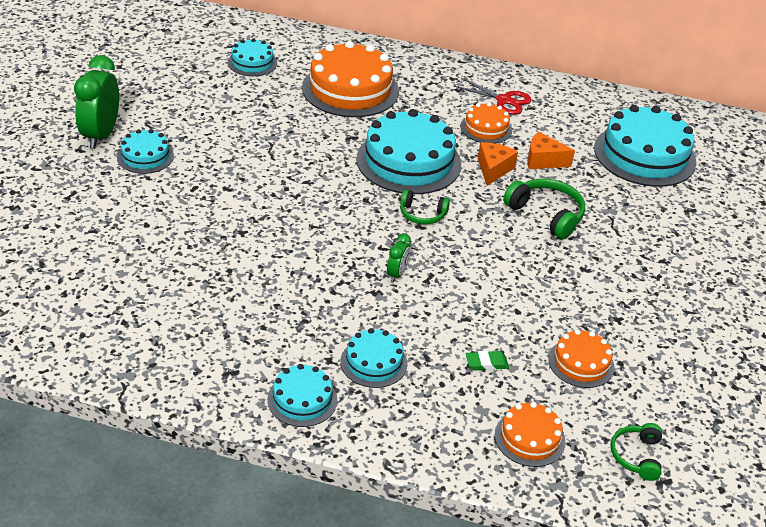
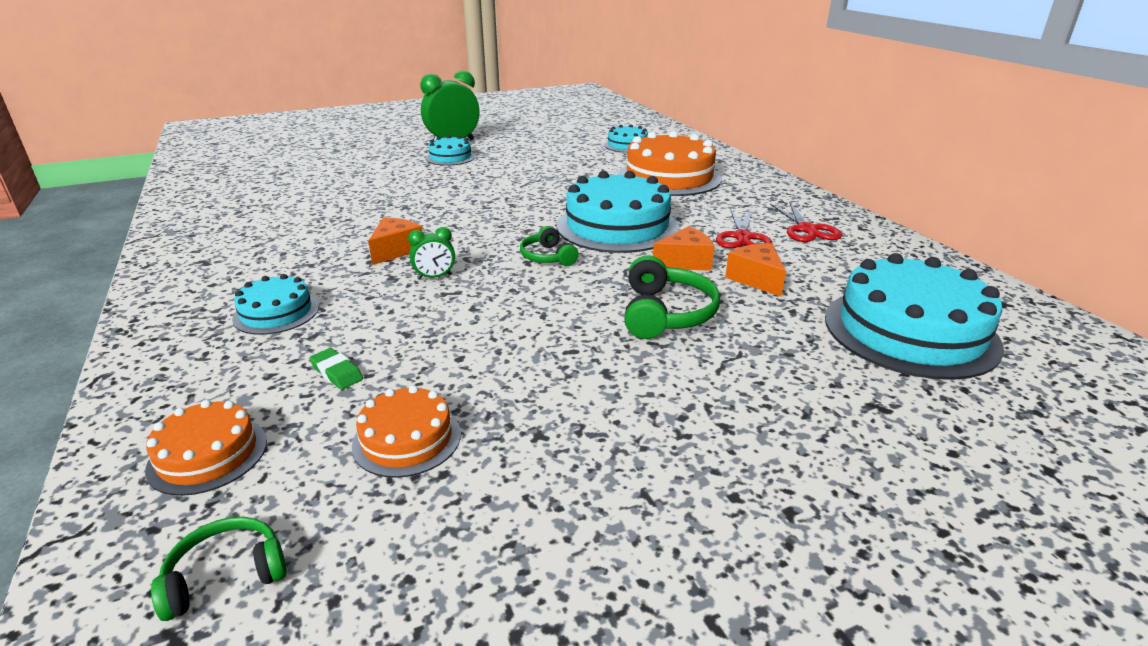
camera: 55 degrees right, 10 degrees down
turquoise cake [267,364,337,427] -> none
orange cake [460,103,512,143] -> red scissors [716,209,772,248]
none -> orange cheese [368,217,423,265]

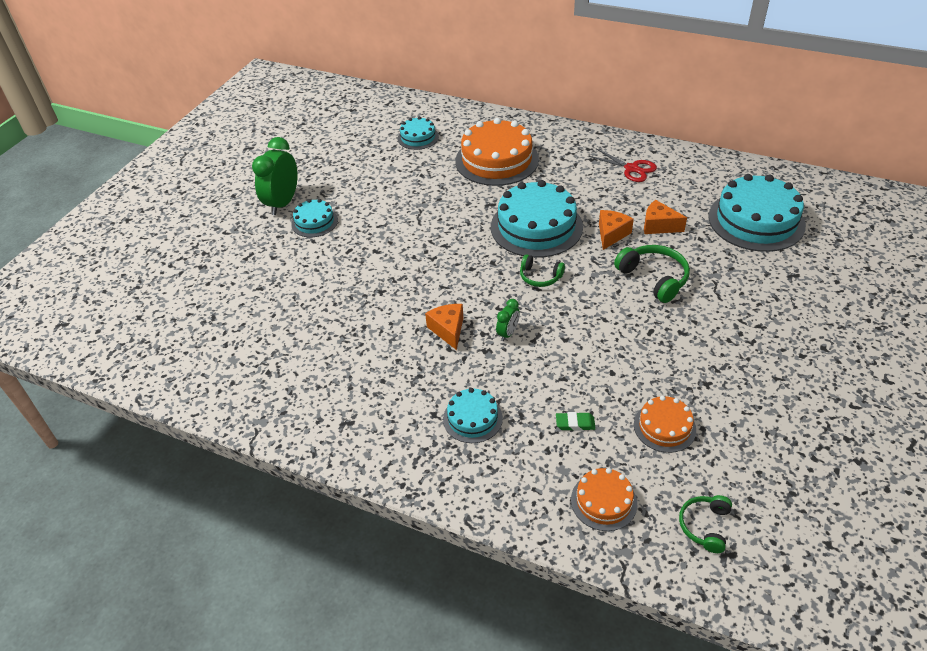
camera: 40 degrees left, 15 degrees up
red scissors [716,209,772,248] -> none

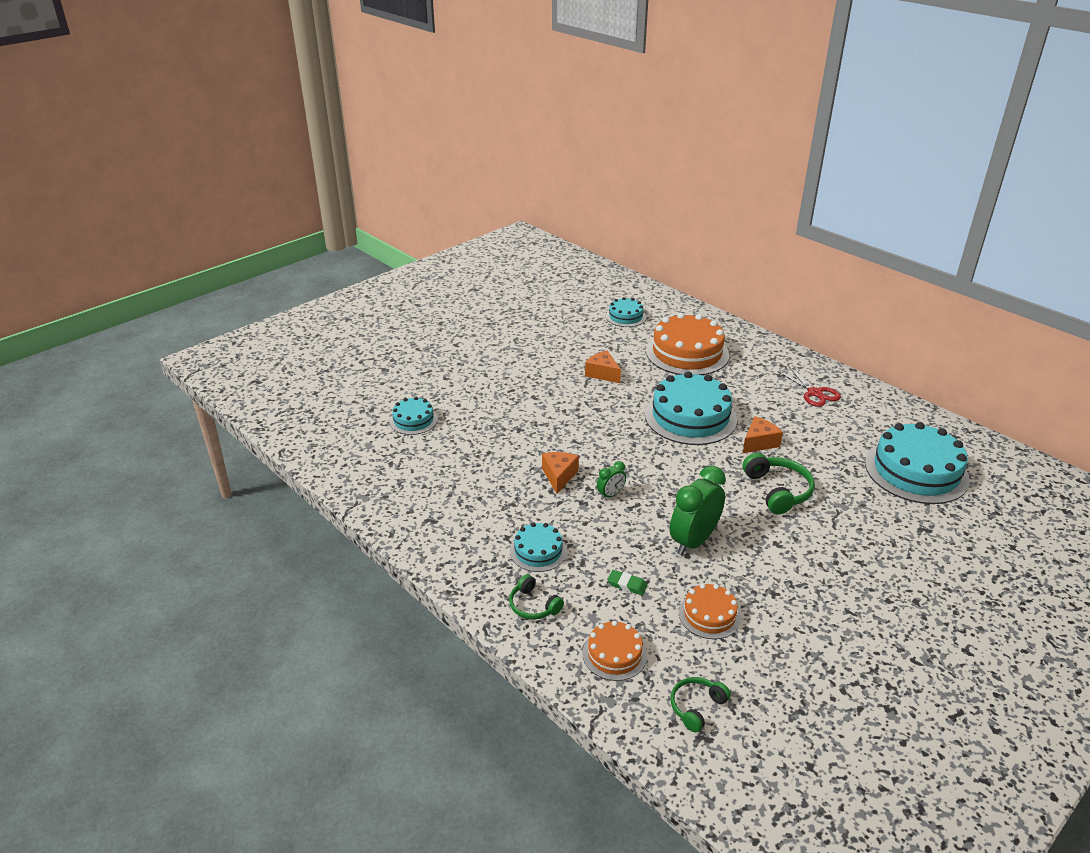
camera: 20 degrees right, 10 degrees down
green clock [252,137,298,215] -> green clock moved to [670,466,726,555]
turquoise cake [291,199,338,237] -> turquoise cake moved to [390,397,438,435]
green headphones [520,254,565,287] -> green headphones moved to [509,574,564,620]
orange cheese [644,200,687,234] -> orange cheese moved to [585,351,621,383]

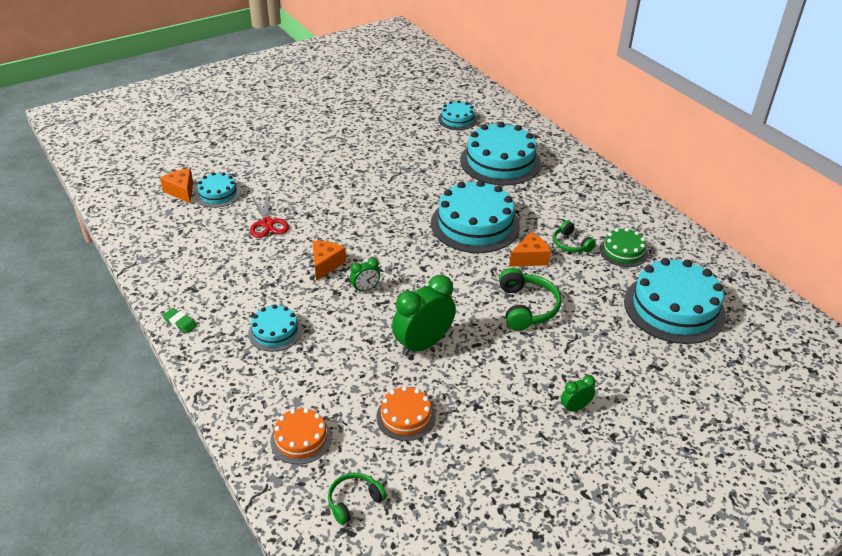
camera: 10 degrees right, 5 degrees up
green headphones [509,574,564,620] -> green headphones moved to [553,221,596,252]
orange cheese [585,351,621,383] -> orange cheese moved to [160,169,193,203]
green eraser [607,570,648,595] -> green eraser moved to [163,308,197,333]
orange cake [646,313,729,375] -> turquoise cake [460,122,541,185]
red scissors [777,367,841,407] -> red scissors moved to [250,194,289,238]
none -> green clock [561,375,595,413]
none -> green cake [599,228,648,267]

